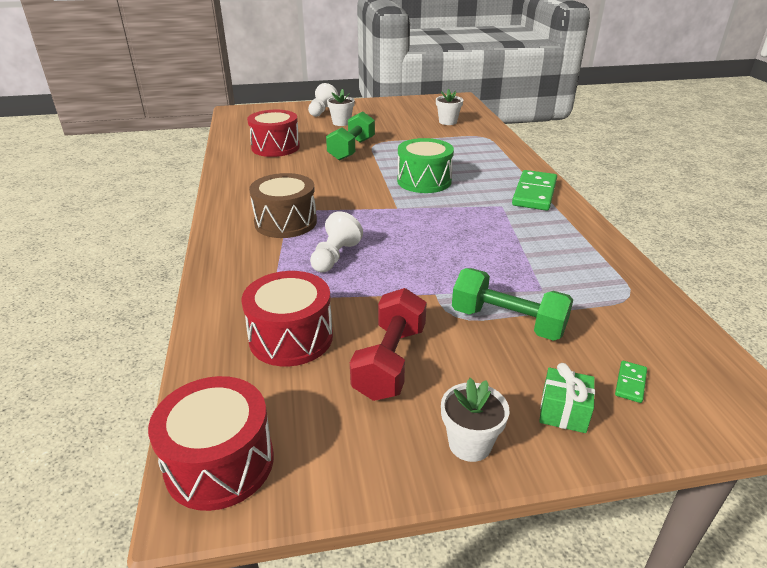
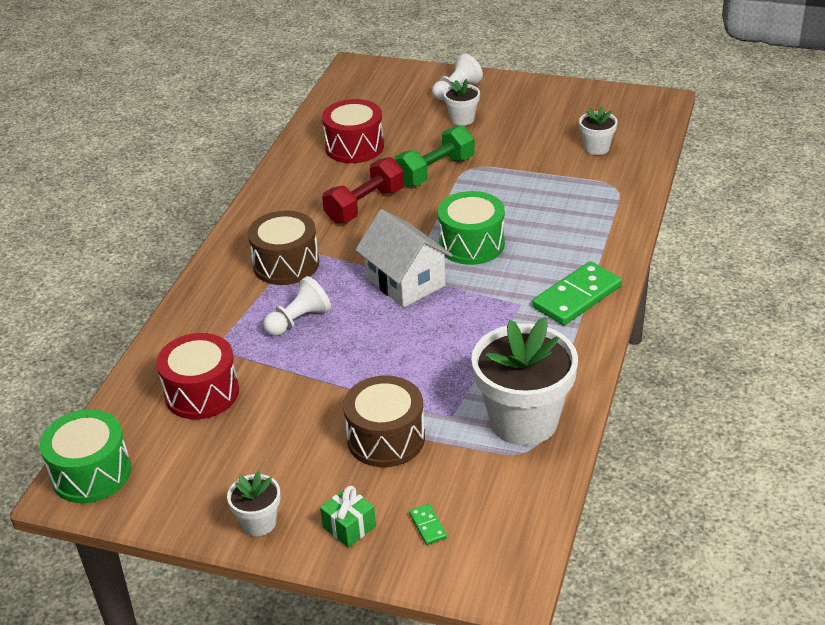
camera: 30 degrees right, 5 degrees up
red drum [148,376,274,511] -> green drum [40,409,131,503]
red dumbbell [350,288,427,401] -> red dumbbell moved to [322,157,404,224]
green dumbbell [452,268,573,341] -> brown drum [343,375,425,467]
green domino [615,361,647,403] -> green domino turned 75 degrees counterclockwise [409,504,447,545]
none -> white house [355,209,453,307]
none -> white flower pot [471,317,578,446]

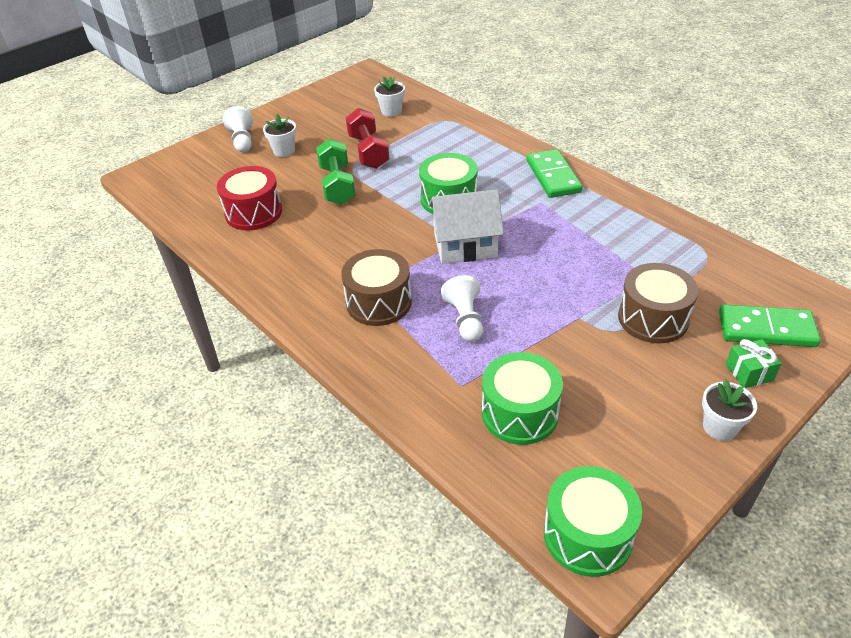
camera: 60 degrees left, 5 degrees up
red drum [156,333,239,419] -> green drum [482,352,563,445]
red dumbbell [322,157,404,224] -> red dumbbell moved to [346,108,389,169]
green domino [409,504,447,545] -> green domino [719,304,821,347], size x2.30
white flower pot [471,317,578,446] -> none

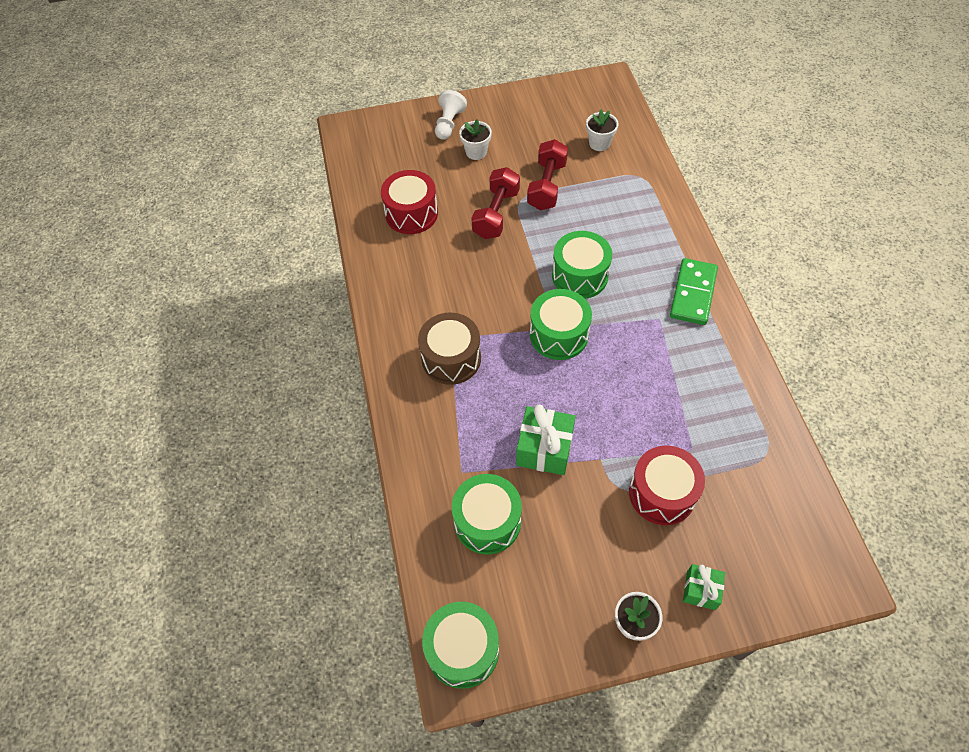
camera: 30 degrees right, 15 degrees up
green dumbbell [316,138,355,205] -> red dumbbell [471,167,520,239]
white house [429,189,504,264] -> green drum [530,289,592,360]
white pawn [441,275,483,342] -> none
brown drum [618,263,698,343] -> red drum [629,446,705,525]
green domino [719,304,821,347] -> none
none -> green gift [516,405,575,475]

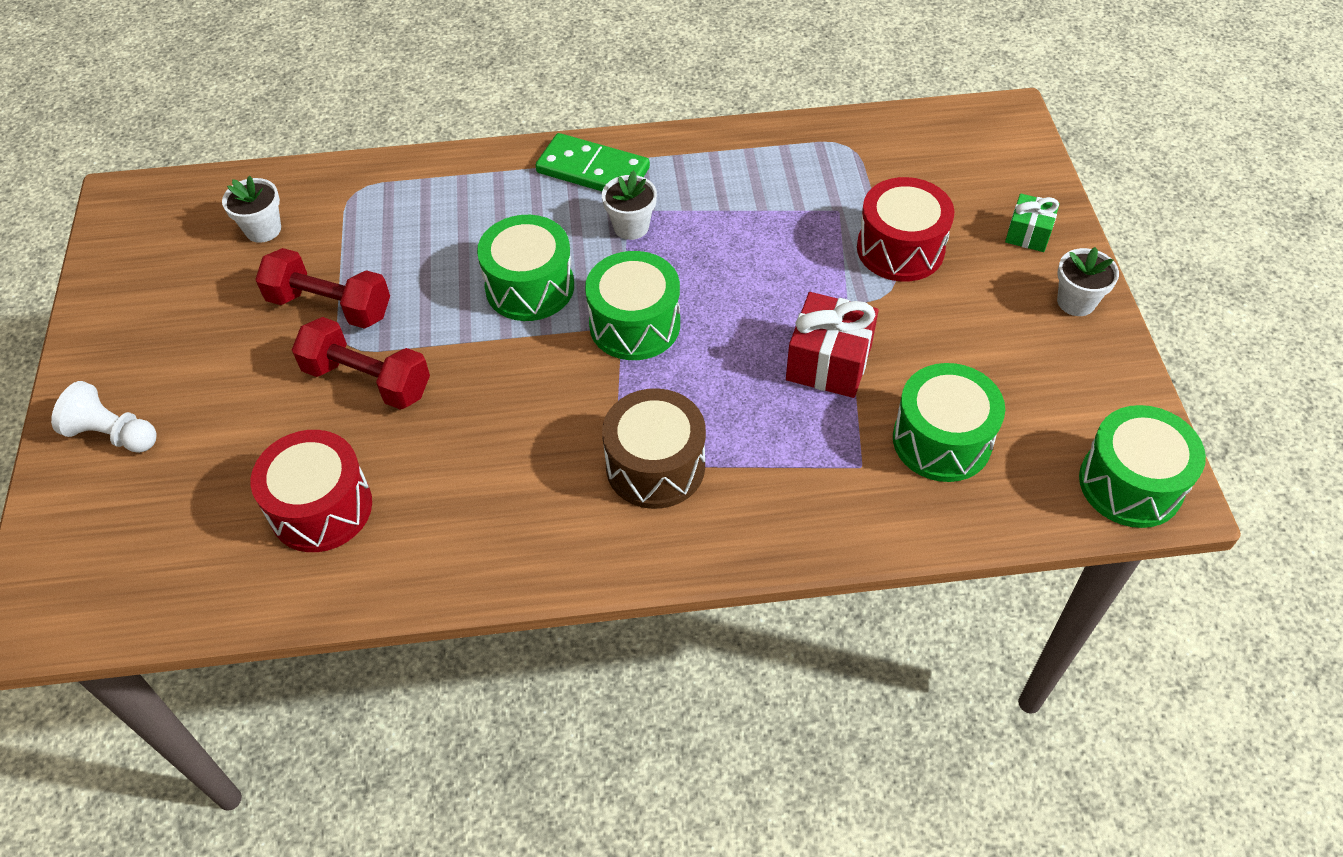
camera: 85 degrees left, 5 degrees down
white flower pot [459,119,492,160] -> white flower pot moved to [602,171,657,240]
green gift [516,405,575,475] -> red gift [786,292,879,398]

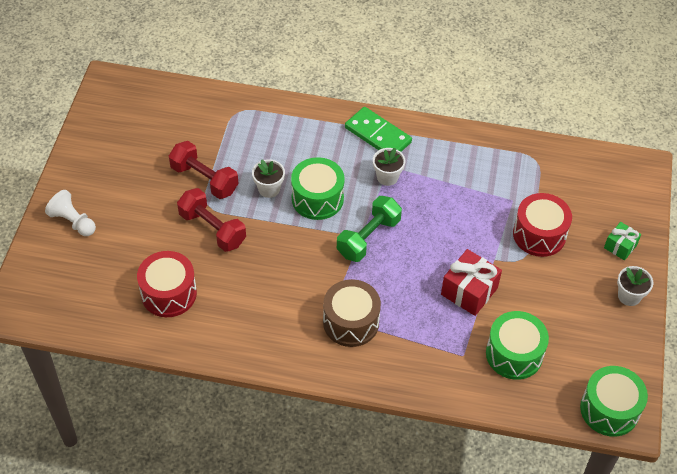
camera: 15 degrees right, 0 degrees up
white flower pot [222,176,281,243] -> white flower pot moved to [252,159,285,198]
green drum [585,251,680,360] -> green dumbbell [337,196,402,262]

